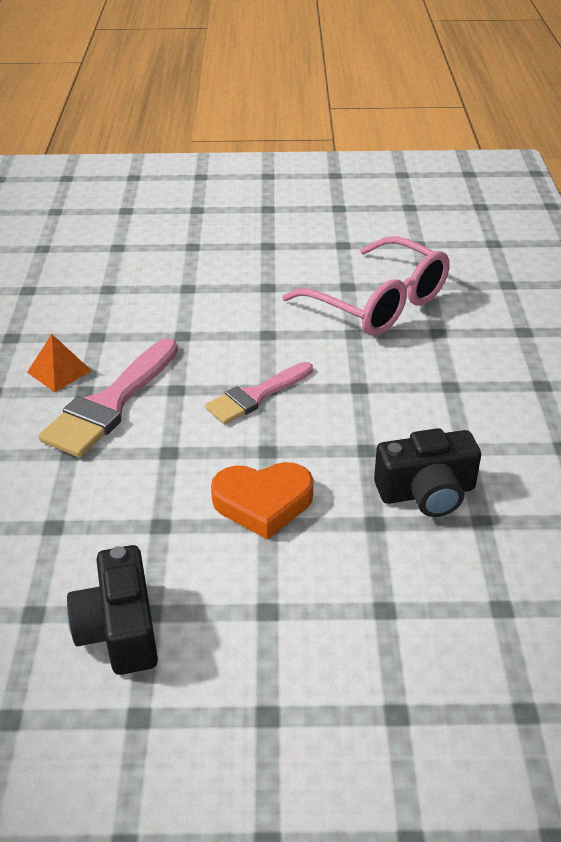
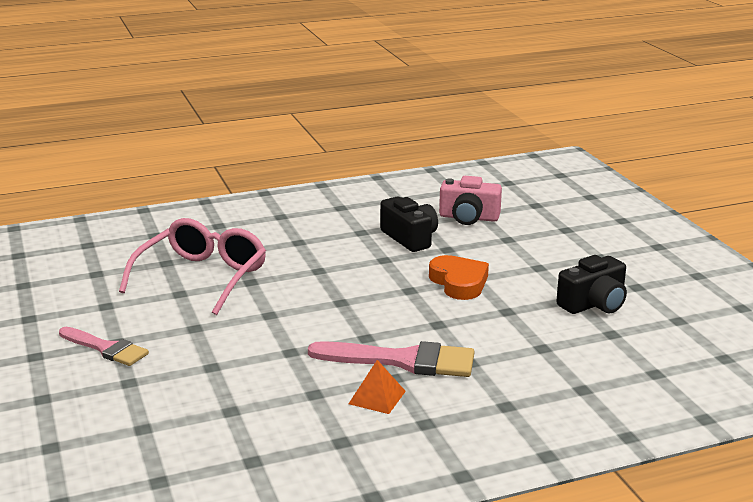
camera: 110 degrees left, 15 degrees down
pink brush [205,362,313,424] -> pink brush moved to [59,327,149,366]
none -> pink camera [439,176,502,225]

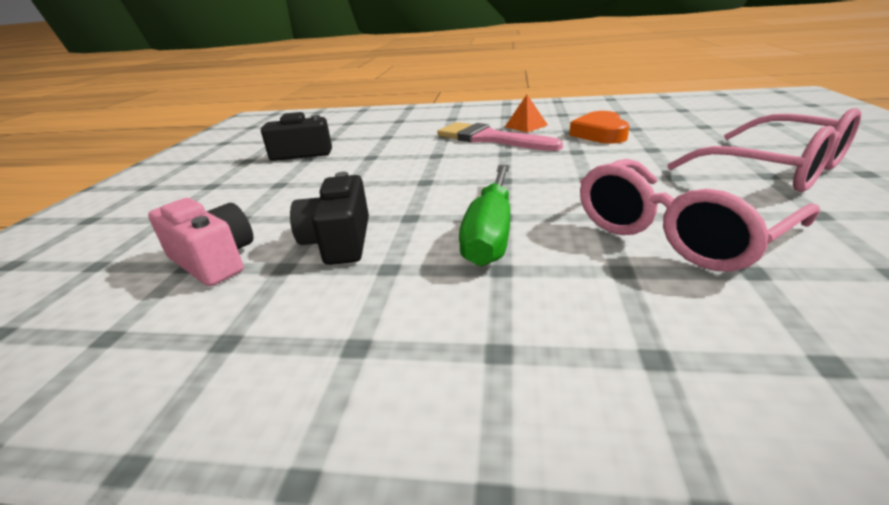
camera: 150 degrees left, 5 degrees up
pink brush [59,327,149,366] -> pink glasses [667,108,861,192]
orange heart [429,255,489,300] -> orange heart moved to [569,111,629,144]
none -> green screwdriver [459,165,510,266]

